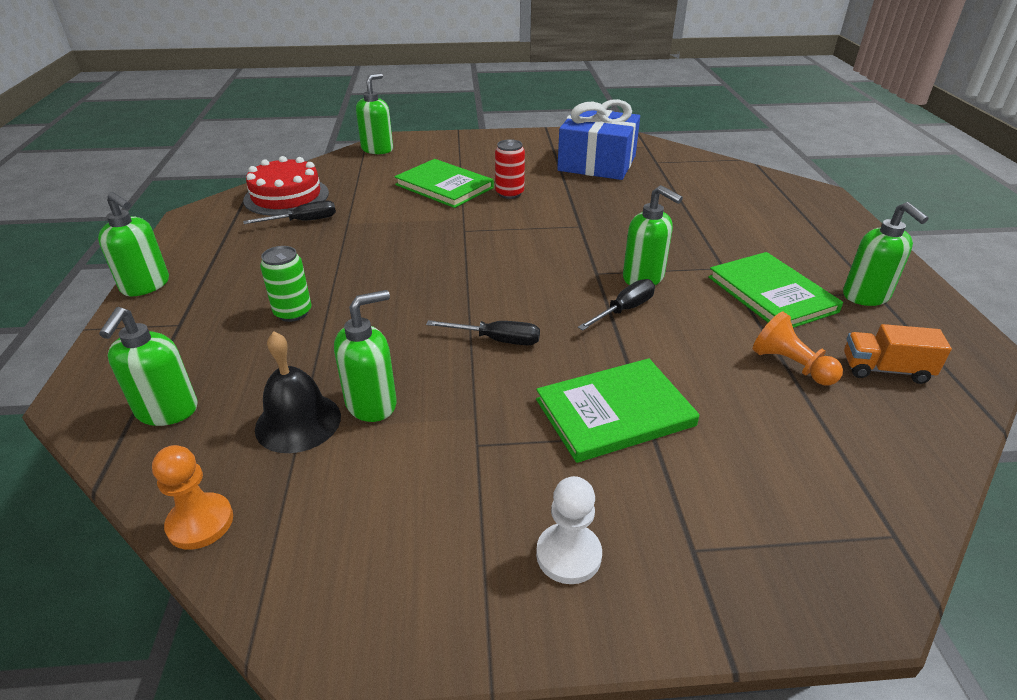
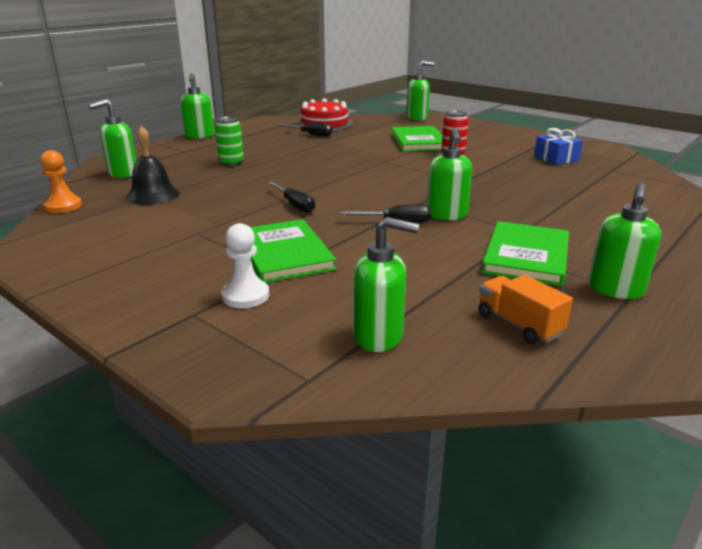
camera: 45 degrees right, 10 degrees down
green soap dispenser [334,290,397,422] -> green soap dispenser moved to [353,217,419,352]
green book [536,358,699,463] -> green book turned 45 degrees clockwise [250,219,336,283]
white pawn [536,476,602,584] -> white pawn moved to [221,223,269,308]
blue gift [557,99,640,180] -> blue gift [534,128,583,165], size x0.53
orange pawn [753,312,843,385] -> none

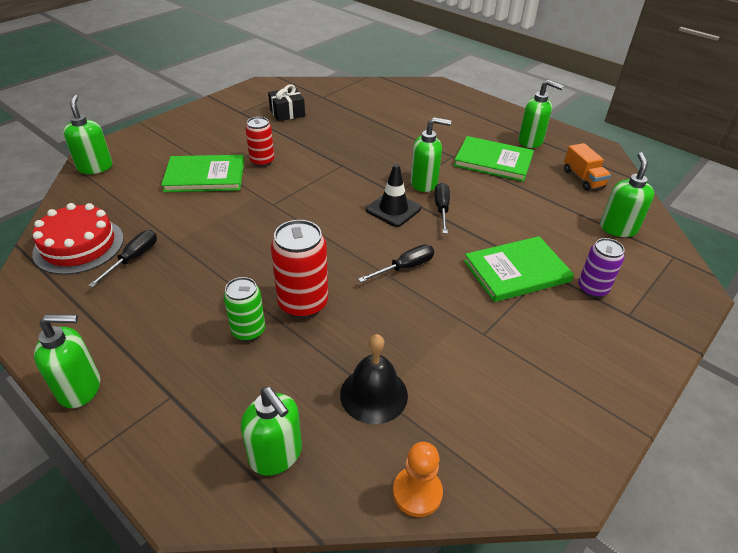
camera: 90 degrees left, 15 degrees up
white pawn [221,223,269,308] -> purple can [578,238,625,298]
orange truck [479,275,573,344] -> orange truck turned 75 degrees counterclockwise [564,143,611,191]
blue gift [534,128,583,165] -> black gift [268,84,305,121]
none -> red can [271,220,328,318]
none -> black traffic cone [366,164,421,227]

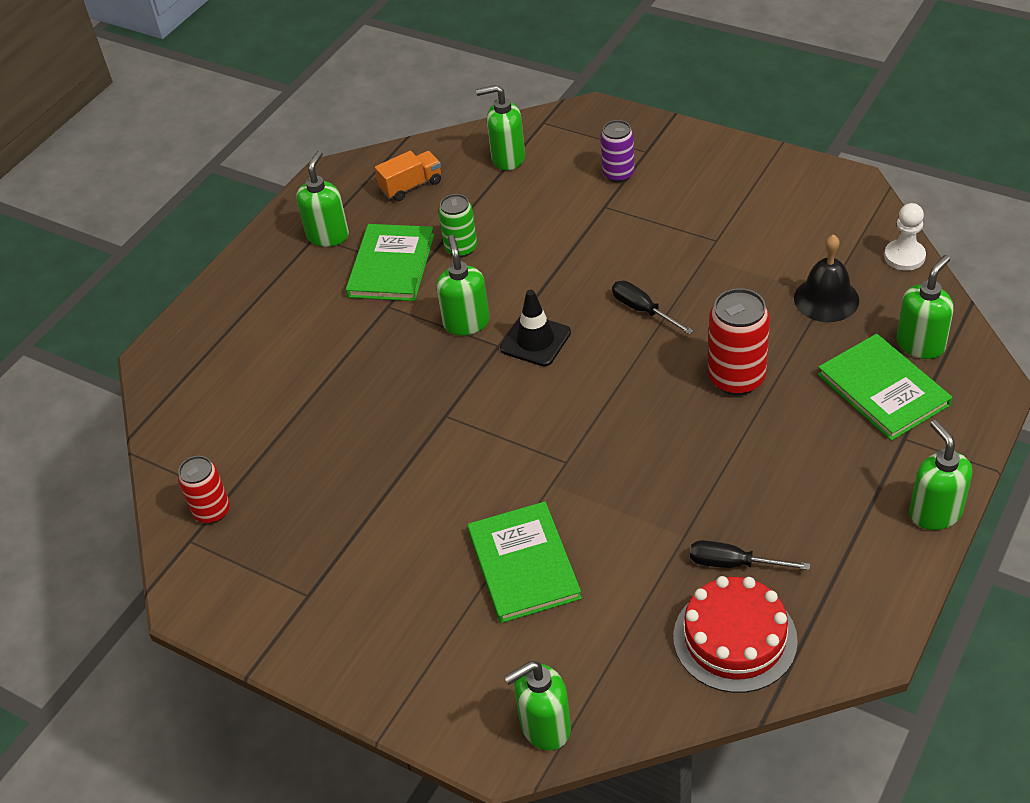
camera: 95 degrees left, 5 degrees up
green can [223,277,265,341] -> green can moved to [438,194,477,258]
red can [245,117,274,167] -> red can moved to [178,456,230,524]
black gift [268,84,305,121] -> none
orange pawn [393,442,443,517] -> white pawn [884,203,926,271]
black screwdriver [435,183,450,234] -> none
green book [464,236,574,302] -> green book moved to [818,334,952,441]

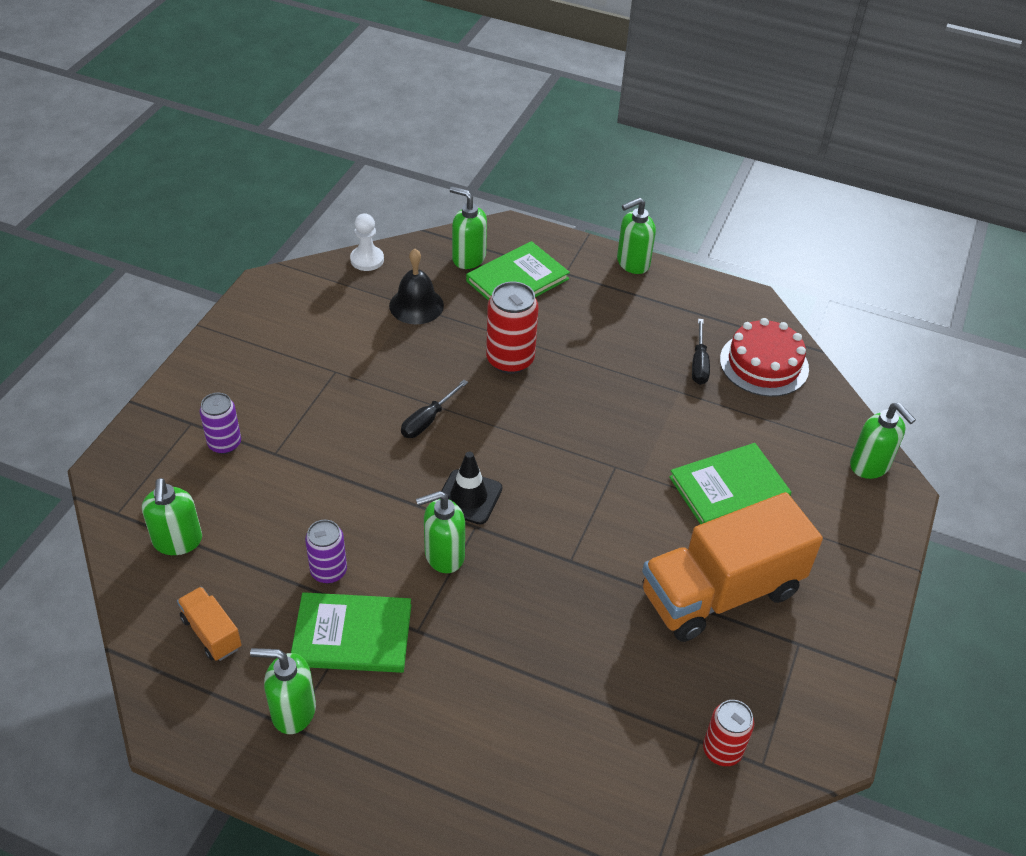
camera: 105 degrees left, 0 degrees up
green can [438,194,477,258] -> purple can [305,520,347,584]
none -> orange truck [642,492,823,642]

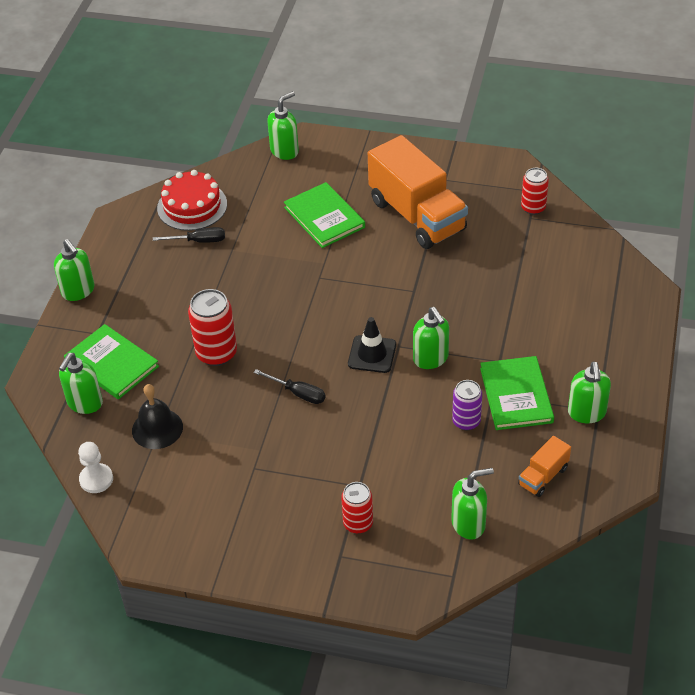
camera: 95 degrees left, 0 degrees up
purple can [200,393,241,454] -> red can [341,482,373,534]

